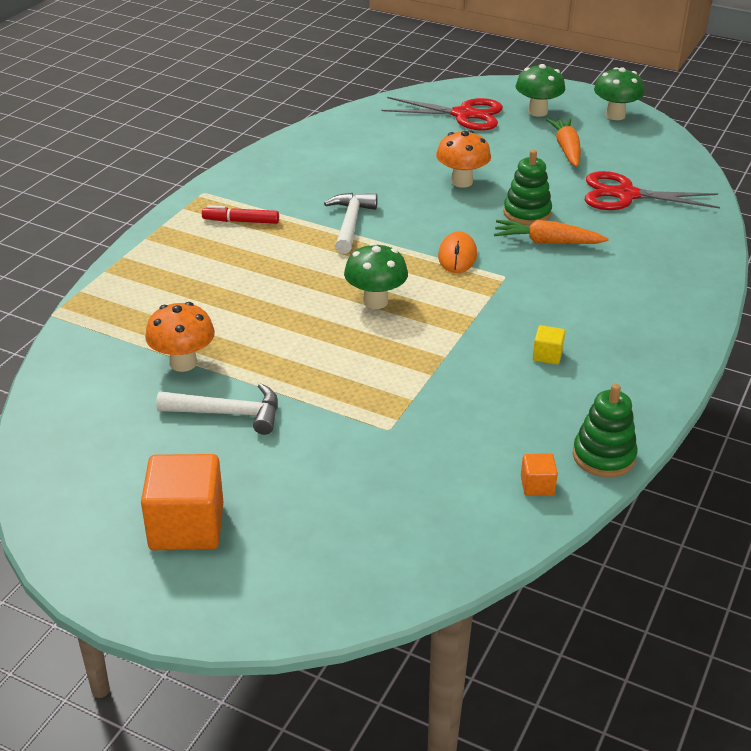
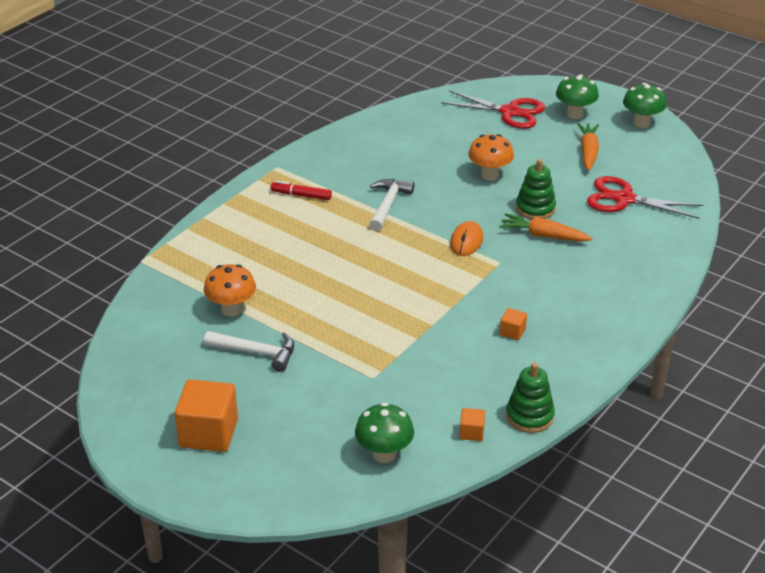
camera: 10 degrees right, 0 degrees up
green mushroom [344,243,408,309] -> green mushroom moved to [355,403,414,463]
yellow cube [533,325,565,365] -> orange cube [500,308,527,340]

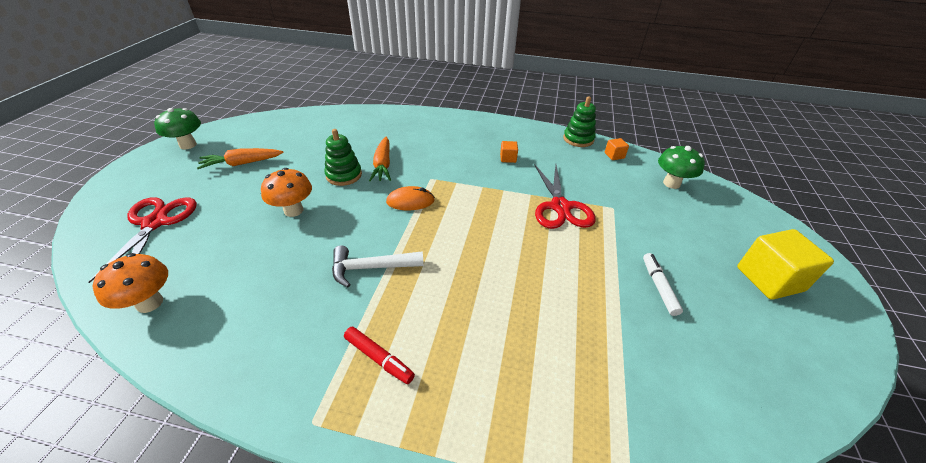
camera: 115 degrees left, 5 degrees up
orange cube [175,379,238,452] -> yellow cube [737,229,834,300]
orange mushroom [204,264,256,317] -> orange mushroom moved to [92,253,168,313]
white hammer [204,331,294,372] -> white marker [643,253,683,316]
red marker [270,181,332,200] -> red marker turned 45 degrees counterclockwise [344,326,415,384]
green mushroom [556,74,599,119] -> none
red scissors [587,176,703,219] -> red scissors moved to [534,164,596,229]

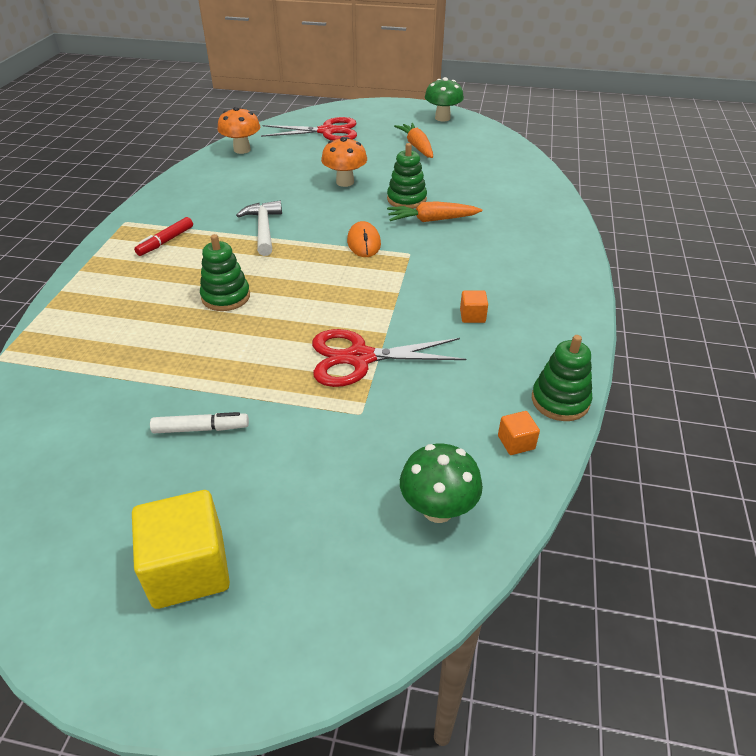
camera: 90 degrees right, 0 degrees up
none -> green stacking toy [200,234,250,311]

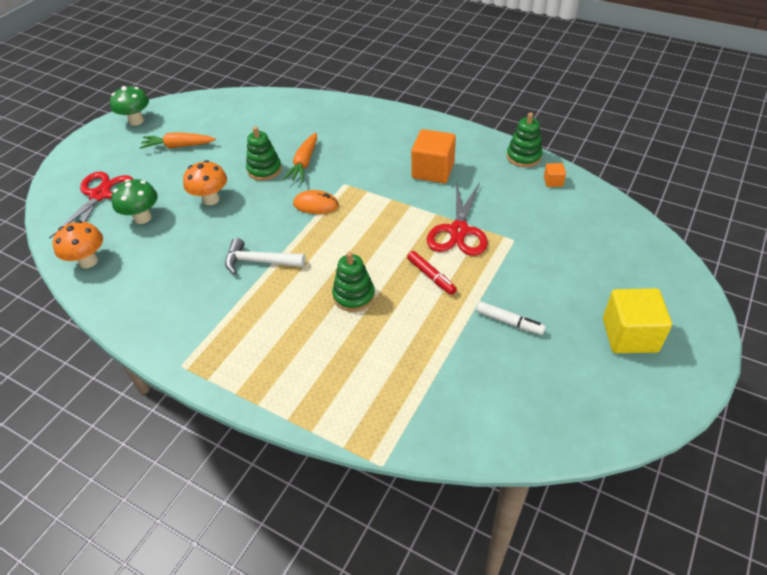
camera: 70 degrees left, 5 degrees up
red marker [134,217,193,256] -> red marker moved to [407,251,457,295]
white marker [150,412,249,433] -> white marker turned 105 degrees clockwise [476,301,546,335]
green mushroom [400,444,483,523] -> green mushroom moved to [111,179,158,224]
orange cube [460,290,488,323] -> orange cube [411,129,456,183], size x2.16

